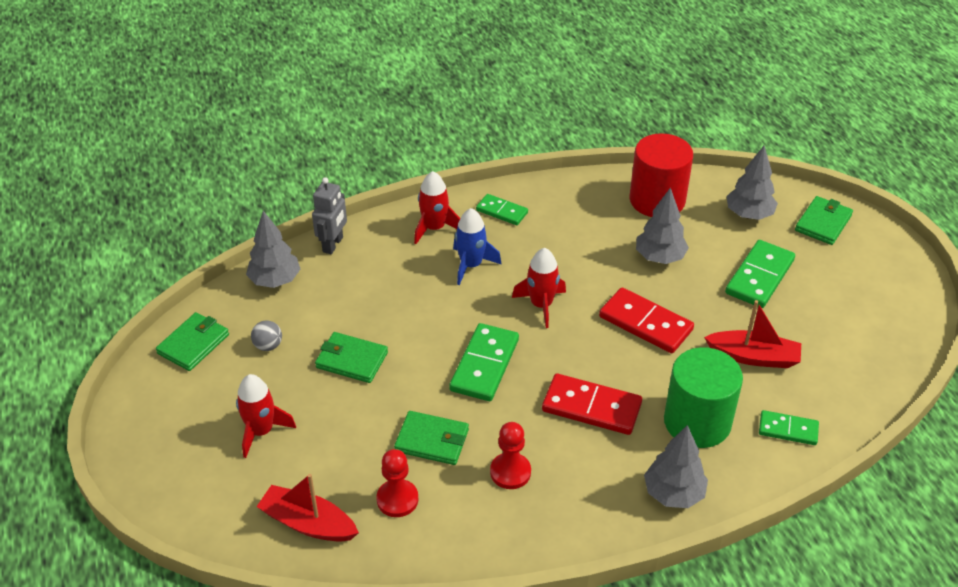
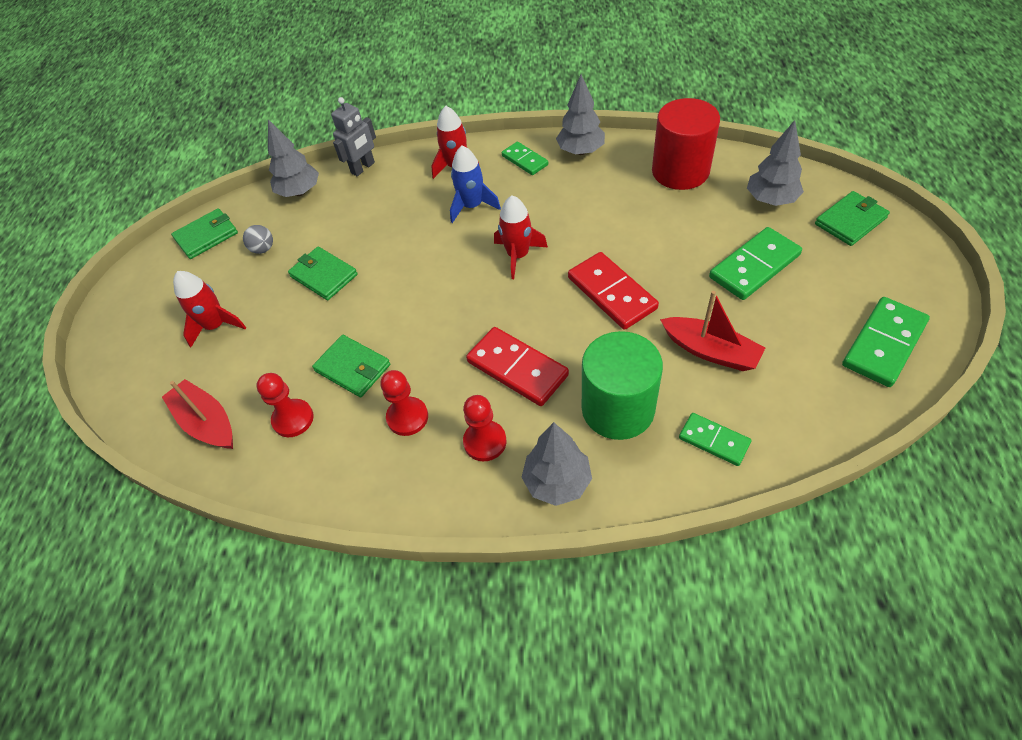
camera: 25 degrees right, 10 degrees up
green domino [449,323,519,401] -> green domino moved to [842,297,930,387]
grey tree [636,187,689,264] -> grey tree moved to [556,74,605,155]
none -> red pawn [463,395,506,461]

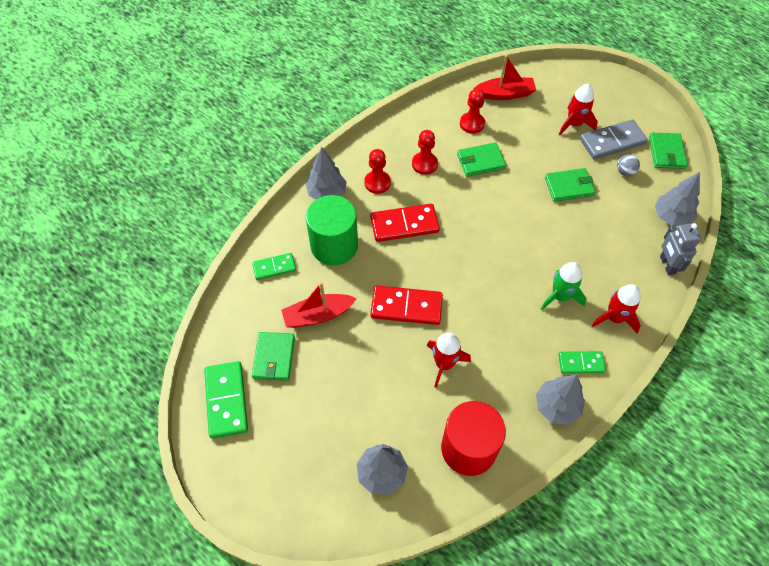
camera: 125 degrees right, 5 degrees up
blue rocket [450,146,501,223] -> green rocket [541,262,587,310]
red rocket [494,195,548,279] -> red rocket moved to [427,333,471,388]
green domino [709,227,802,300] -> none
green wallet [815,191,890,246] -> green wallet moved to [252,332,295,381]
none -> grey domino [580,119,648,159]

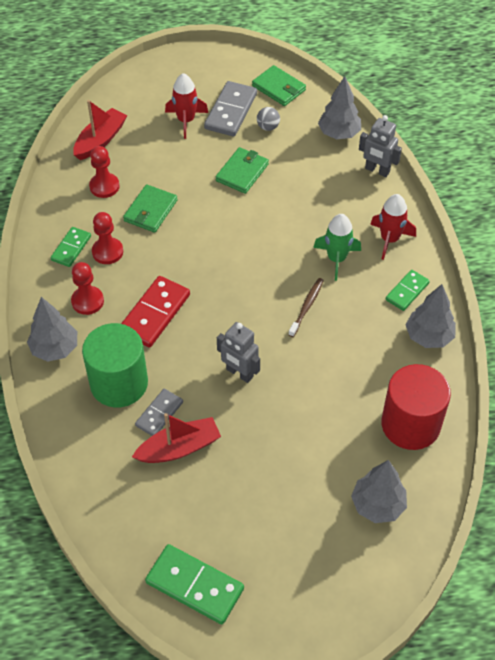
camera: 50 degrees left, 5 degrees down
green domino [252,253,296,280] -> green domino moved to [50,227,91,267]
green wallet [252,332,295,381] -> none
red boat [281,282,357,328] -> red boat turned 135 degrees counterclockwise [132,413,221,463]
red domino [370,286,443,325] -> grey robot [217,322,260,383]
red rocket [427,333,471,388] -> none
none -> grey domino [135,389,183,436]
none -> brown toothbrush [288,278,324,337]

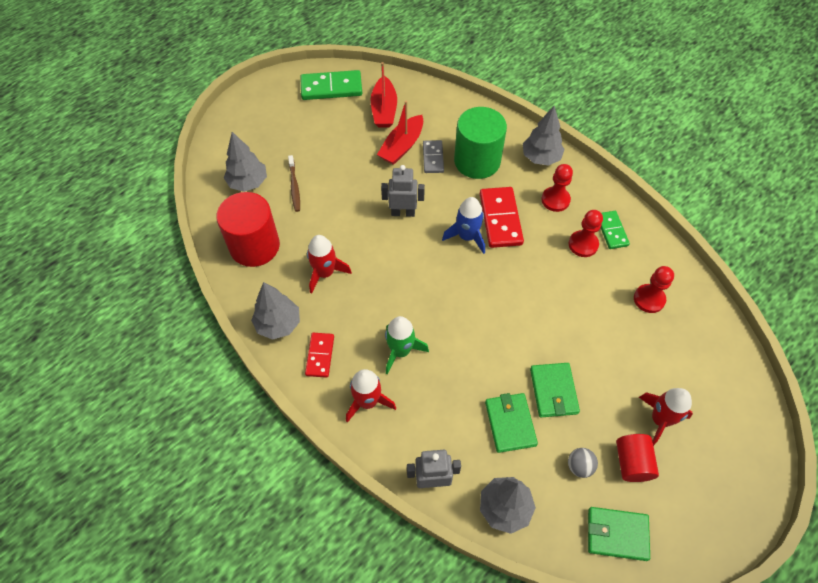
camera: 145 degrees right, 5 degrees up
red boat [73,100,127,160] -> red boat moved to [371,62,397,128]
green wallet [123,184,178,233] -> green wallet moved to [485,393,538,453]
grey domino [204,81,257,137] -> red cylinder [616,434,659,482]
brown toothbrush [288,278,324,337] -> brown toothbrush moved to [288,155,300,212]
green domino [386,270,430,311] -> red domino [305,333,334,378]
none -> red rocket [307,235,352,294]
none -> blue rocket [442,197,485,254]

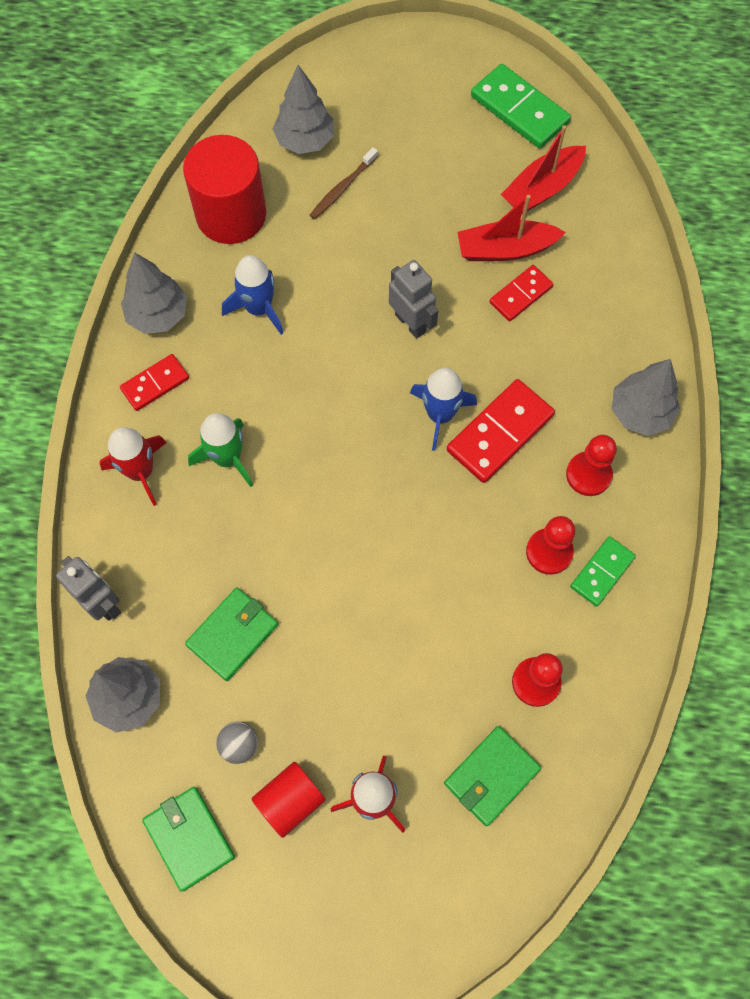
camera: 50 degrees right, 10 degrees up
red rocket [307,235,352,294] -> blue rocket [222,255,283,335]
grey domino [423,140,444,173] -> red domino [489,265,553,321]
green cylinder [454,107,507,179] -> none
green wallet [530,363,580,417] -> green wallet moved to [444,726,541,826]

